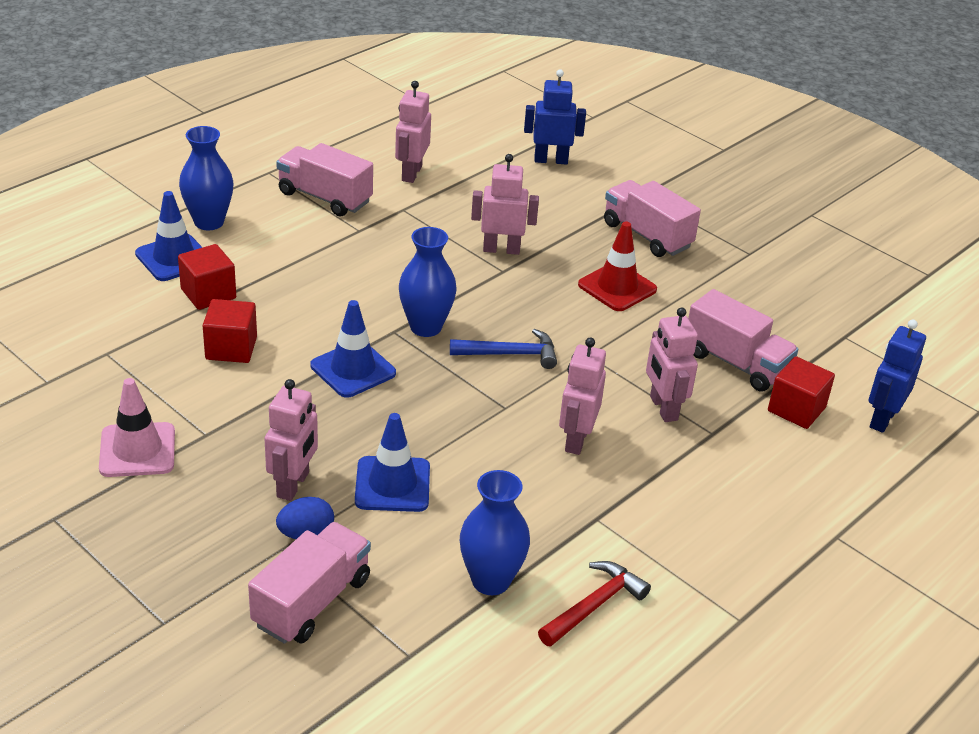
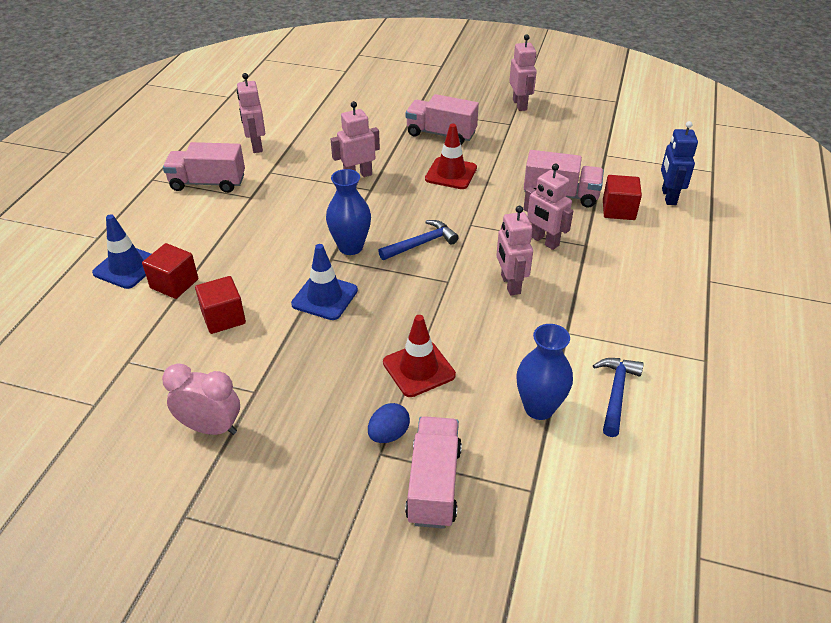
camera: 25 degrees left, 5 degrees up
pink traffic cone [99,378,175,477] -> pink clock [162,363,240,435]
blue vase [179,126,233,230] -> none
pink robot [264,379,318,501] -> pink robot moved to [509,35,537,111]
blue traffic cone [355,413,430,512] -> red traffic cone [383,315,456,397]
blue robot [524,69,586,165] -> none
red hammer [538,561,651,647] -> blue hammer [593,358,644,437]

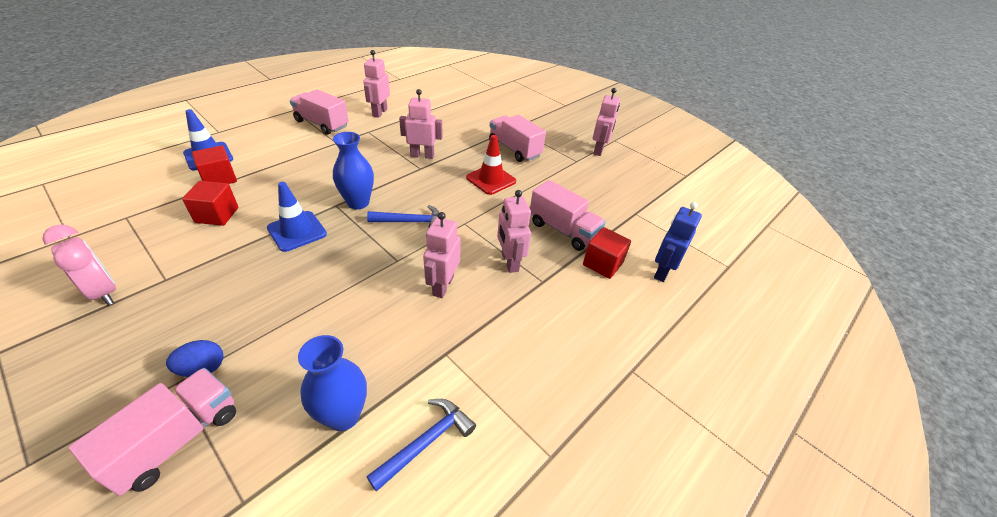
camera: 25 degrees right, 0 degrees up
red traffic cone [383,315,456,397] -> none

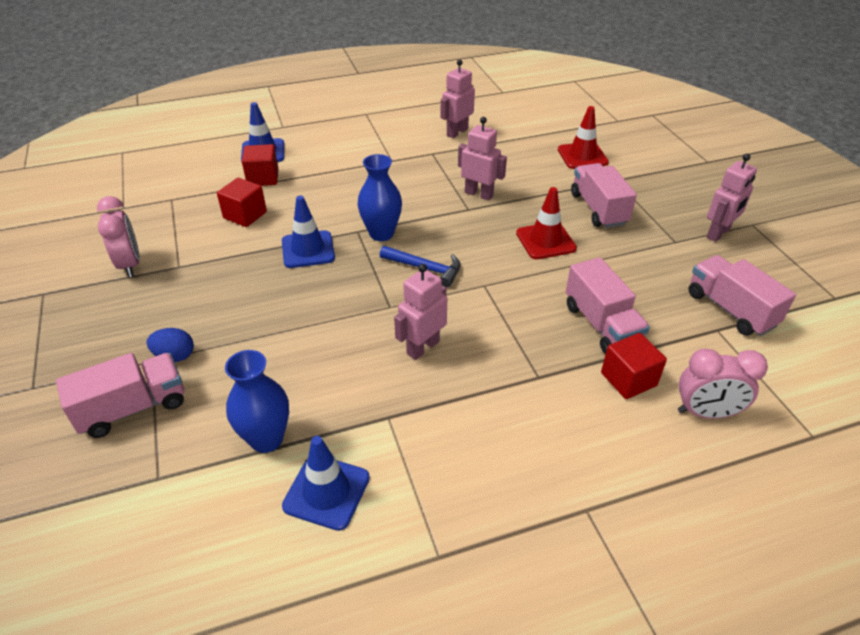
camera: 30 degrees right, 0 degrees up
pink truck [290,89,349,135] -> pink truck moved to [688,255,796,336]
blue hammer [367,399,476,492] -> blue traffic cone [282,436,370,531]
pink robot [497,190,531,273] -> none
blue robot [654,202,702,282] -> pink clock [678,349,768,419]
none -> red traffic cone [558,106,609,169]

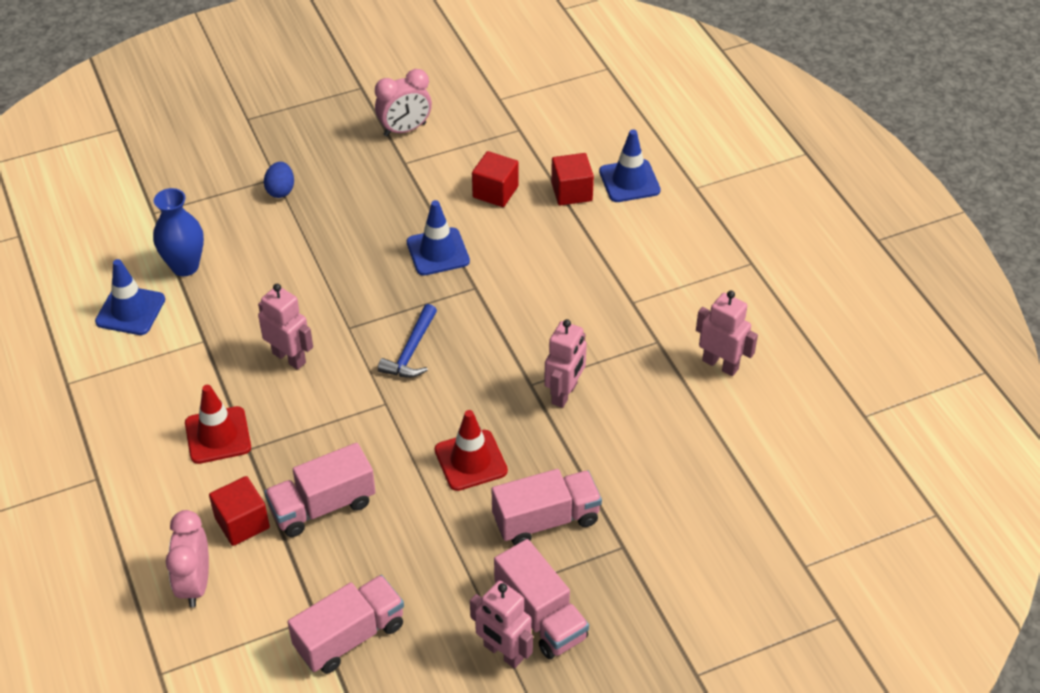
camera: 85 degrees right, 5 degrees up
pink truck [56,353,184,438] -> pink truck moved to [494,539,589,659]
blue vase [357,154,402,241] -> none
red traffic cone [558,106,609,169] -> red traffic cone moved to [185,385,251,464]

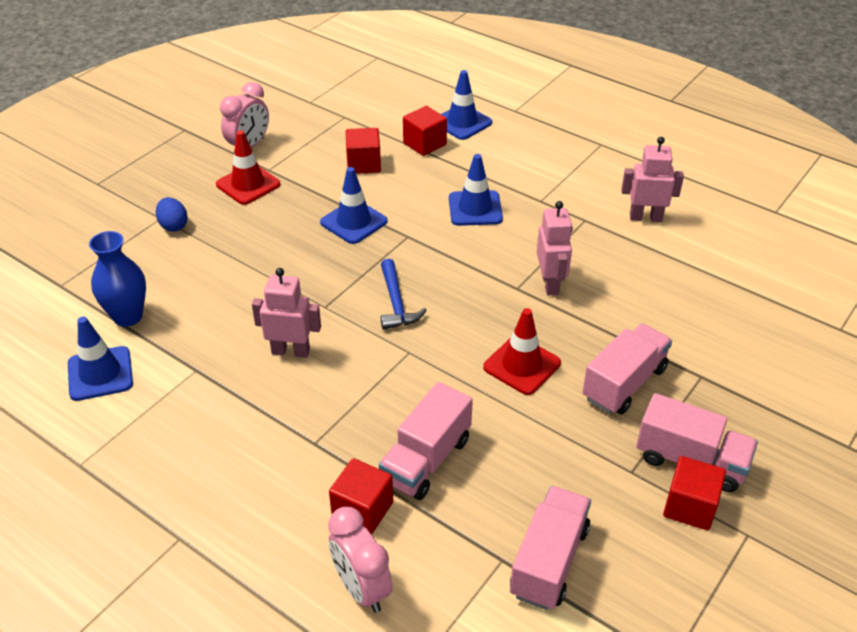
camera: 30 degrees left, 5 degrees down
red traffic cone [185,385,251,464] -> red traffic cone moved to [216,130,280,205]
pink robot [470,580,533,669] -> red cube [663,456,726,530]
none -> blue traffic cone [449,154,503,226]

